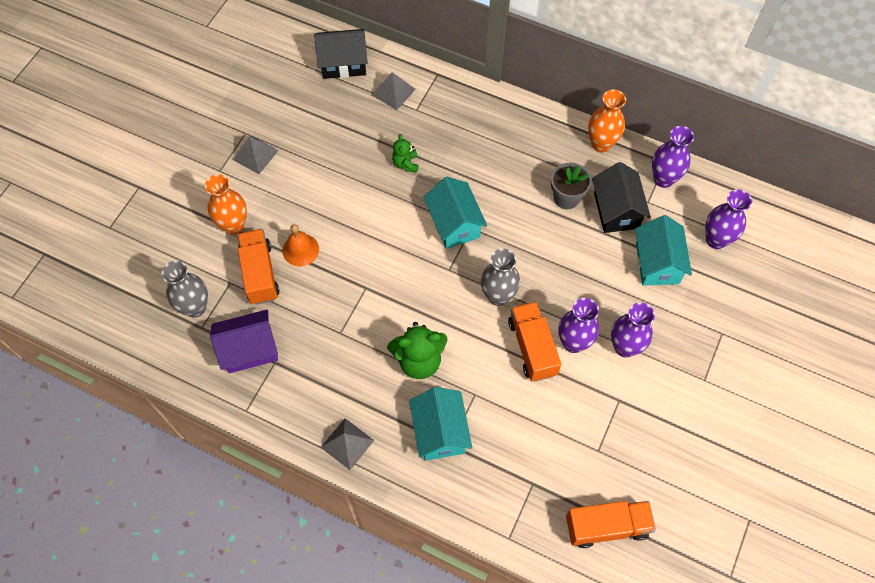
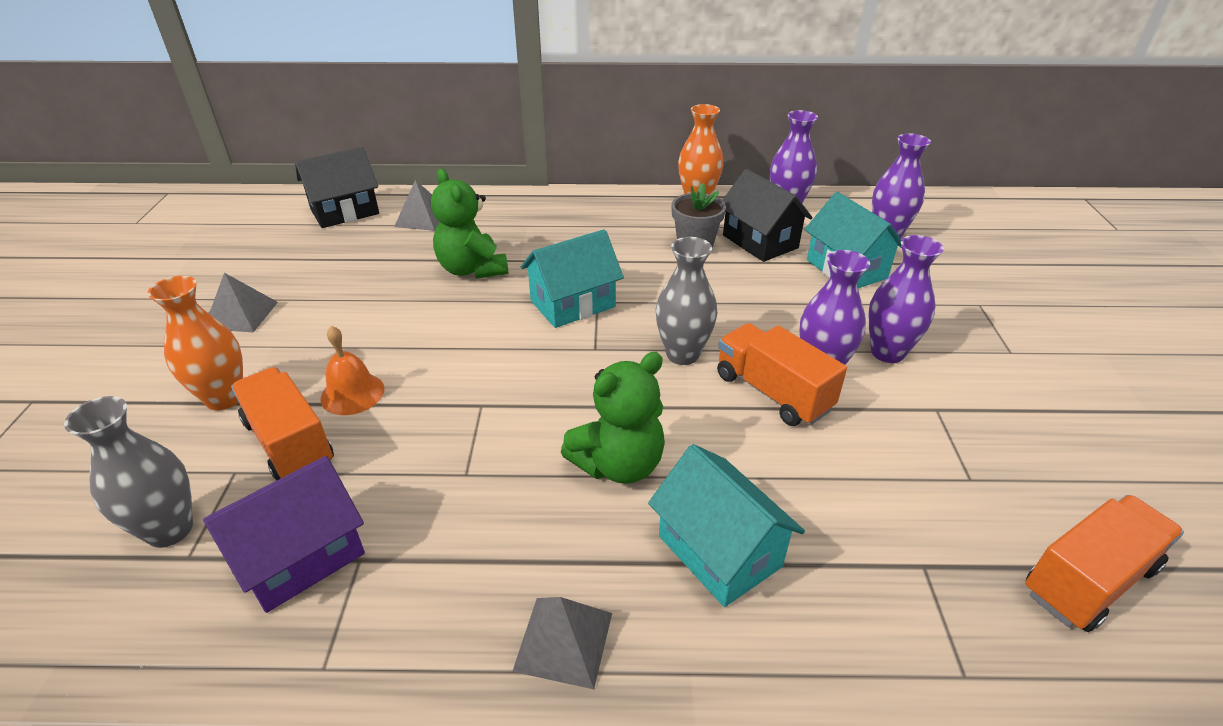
camera: 25 degrees left, 25 degrees down
green teddy bear [392,134,418,173] -> green teddy bear [431,169,508,279], size x1.80
turquoise house [423,177,487,249] -> turquoise house turned 75 degrees counterclockwise [521,229,624,328]

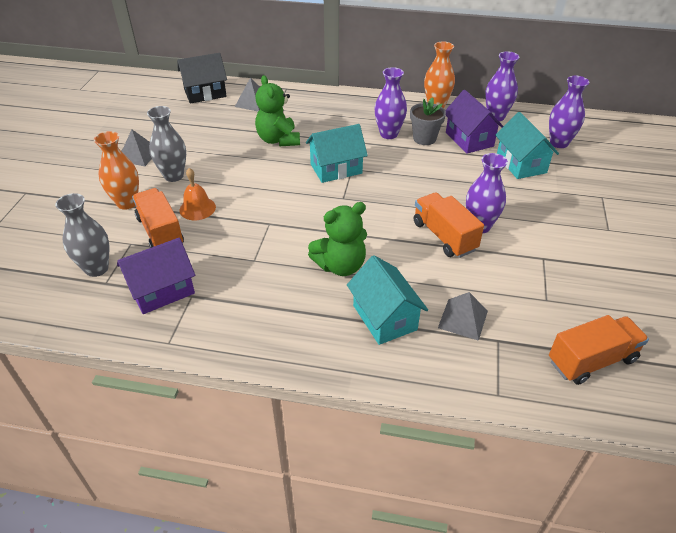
camera: 10 degrees right, 5 degrees up
grey pyramid [512,597,612,689] -> grey pyramid moved to [438,292,488,341]
grey vase [656,237,717,365] -> grey vase moved to [147,106,186,182]
black house [723,169,813,262] -> purple house [445,90,503,154]
purple vase [868,235,944,363] -> purple vase moved to [374,67,407,139]

